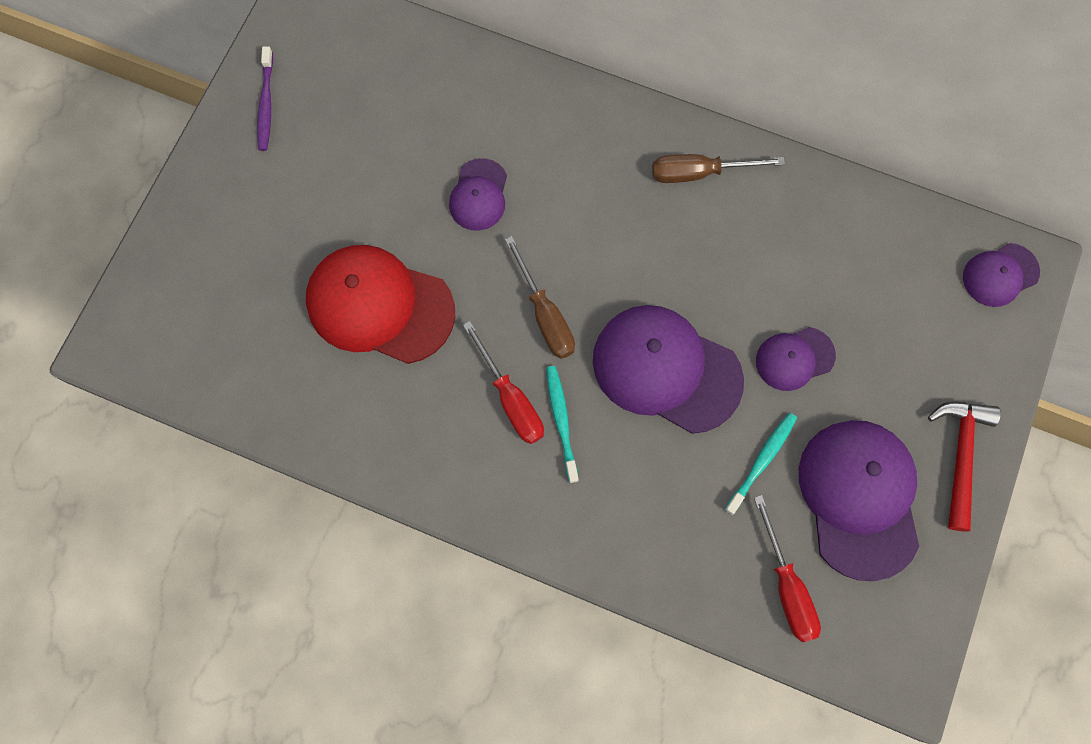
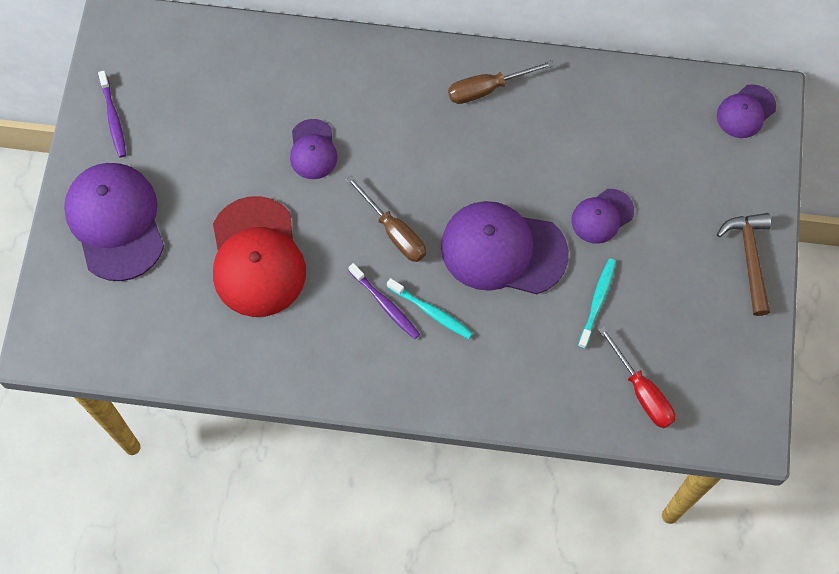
camera: 15 degrees left, 5 degrees down
red cap [306,245,455,364] -> red cap turned 105 degrees counterclockwise [213,196,306,317]
red screwdriver [463,321,544,444] -> purple toothbrush [348,263,420,339]
turquoise toothbrush [546,366,579,483] -> turquoise toothbrush turned 150 degrees clockwise [387,278,473,339]
purple cap [799,420,919,581] -> purple cap moved to [64,163,164,281]
red hammer [928,402,1001,532] -> brown hammer [717,213,771,316]

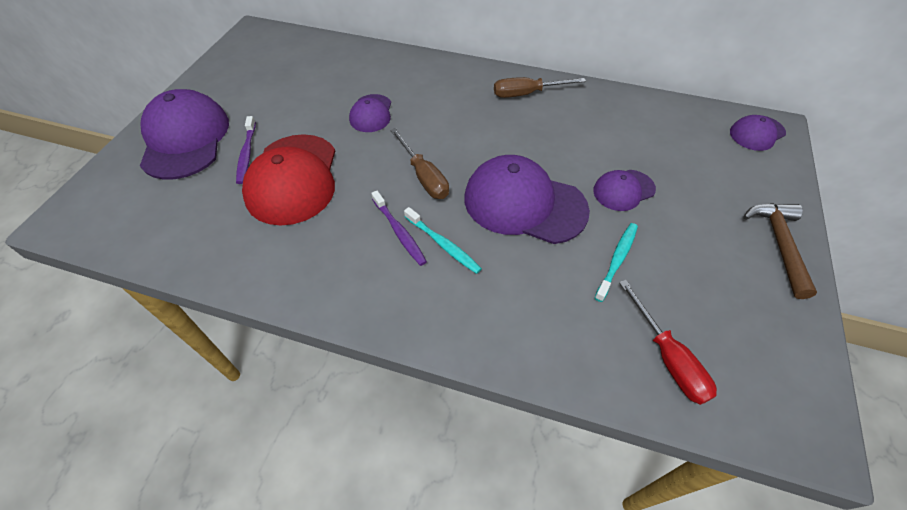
camera: 10 degrees right, 15 degrees down
purple toothbrush [98,71,126,158] -> purple toothbrush moved to [236,116,256,184]

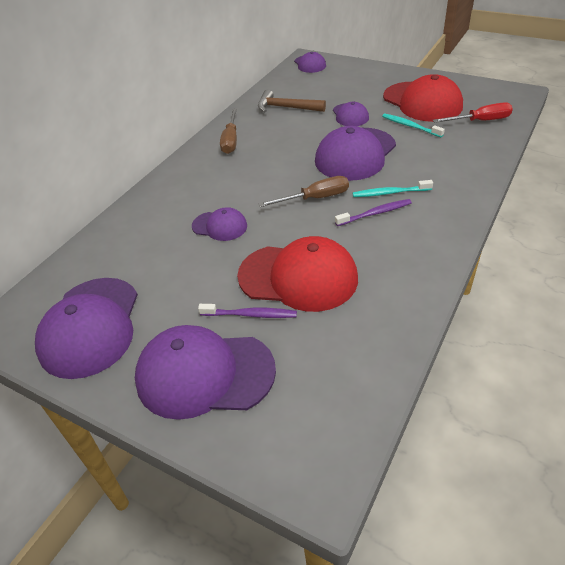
camera: 75 degrees left, 10 degrees down
turquoise toothbrush [404,207,482,274] -> turquoise toothbrush turned 150 degrees counterclockwise [353,180,433,197]
brown hammer [744,203,817,299] -> brown hammer moved to [258,89,326,112]
none -> purple cap [35,278,138,379]
none -> red cap [383,74,463,122]

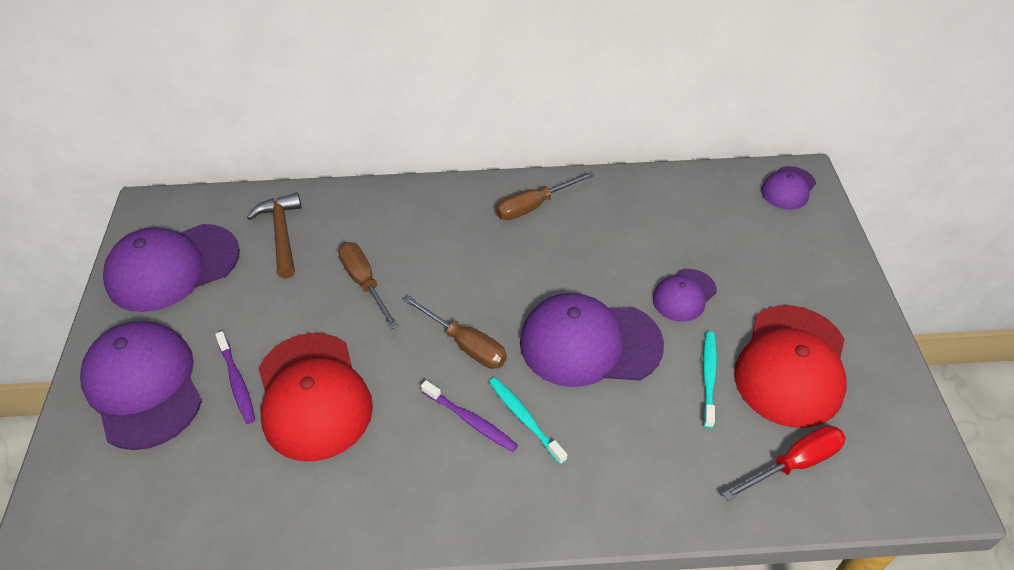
camera: 55 degrees right, 5 degrees up
purple cap [192,207,247,241] -> brown screwdriver [338,242,399,329]
brown hammer [258,89,326,112] -> brown hammer moved to [247,193,302,279]
red screwdriver [432,102,513,123] -> red screwdriver turned 75 degrees counterclockwise [722,425,846,501]

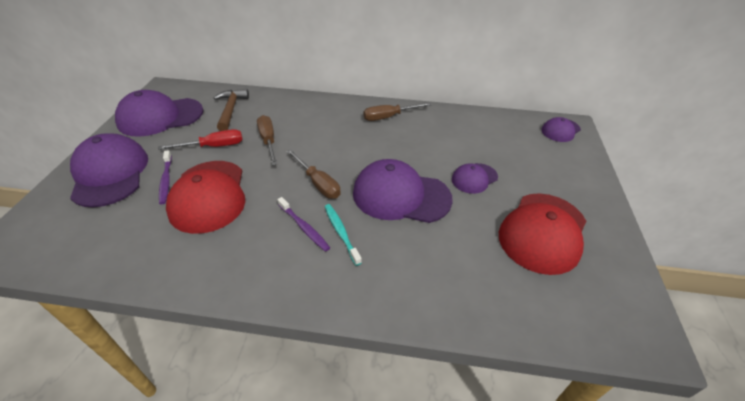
camera: 10 degrees right, 5 degrees down
turquoise toothbrush [703,331,717,428] -> none
red screwdriver [722,425,846,501] -> red screwdriver moved to [158,129,243,150]

